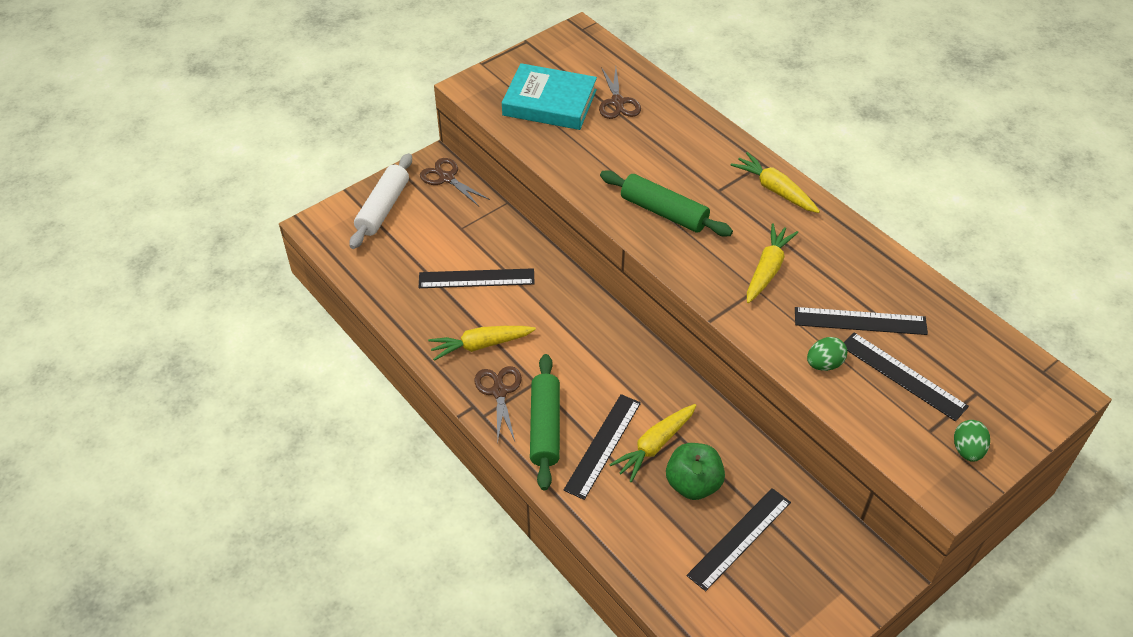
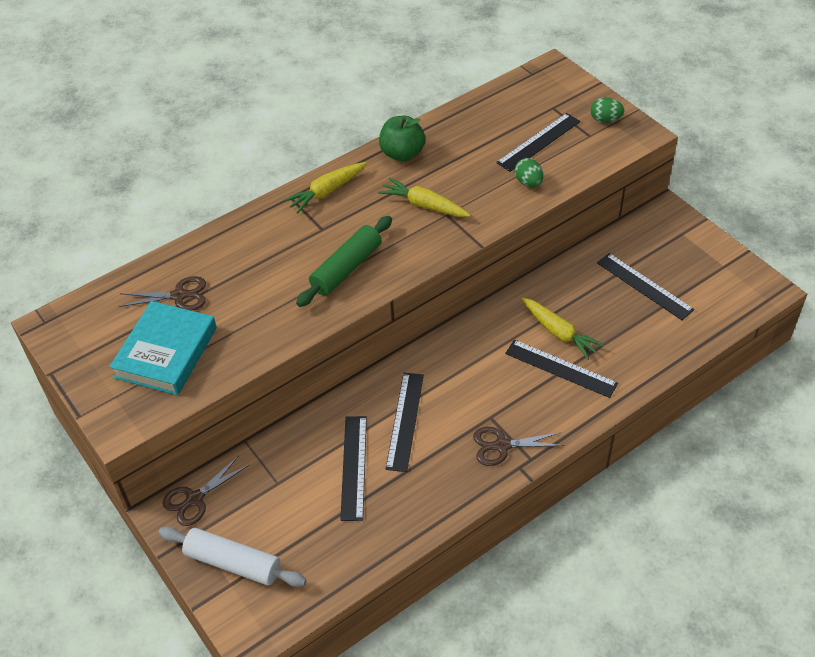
camera: 85 degrees left, 0 degrees up
yellow carrot [428,326,536,361] -> none
green rolling pin [530,354,560,490] -> none
green apple [666,443,725,500] -> green apple moved to [379,116,425,161]
black ruler [795,307,928,335] -> black ruler moved to [386,373,424,472]

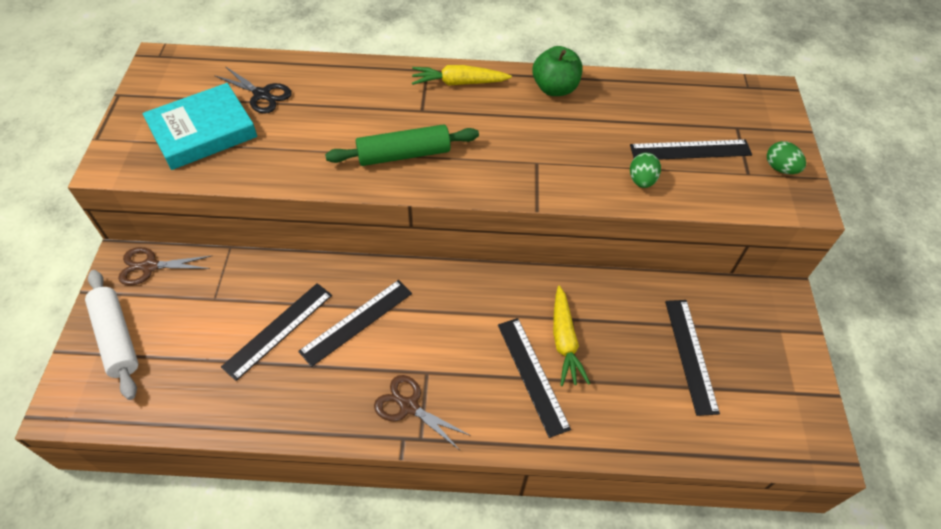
camera: 35 degrees right, 5 degrees up
brown scissors [119,276,206,311] -> black scissors [214,66,292,114]
yellow carrot [378,177,470,217] -> none

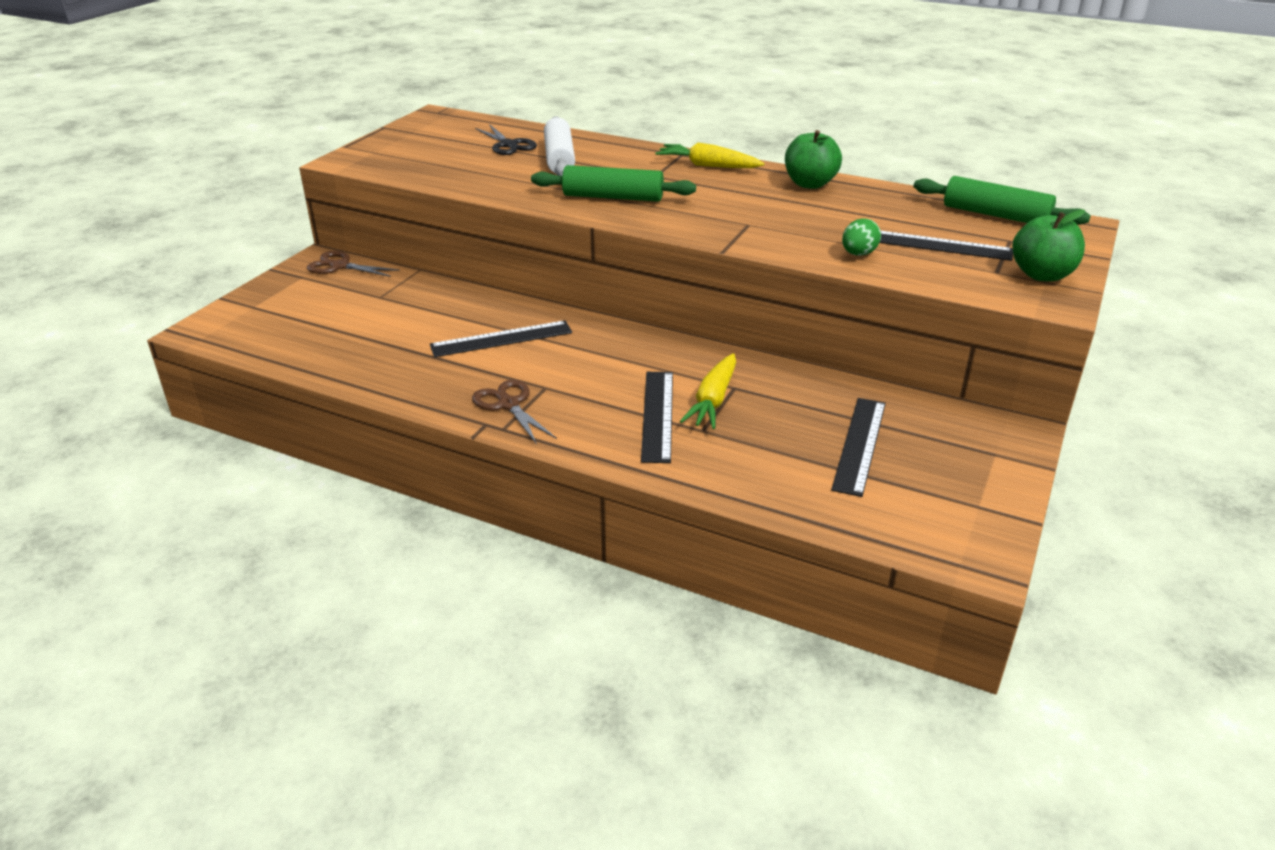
camera: 25 degrees right, 20 degrees down
white rolling pin [85,270,138,400] -> white rolling pin moved to [544,116,575,176]
turquoise book [142,83,257,170] -> none
black ruler [221,283,332,381] -> none
green egg [767,141,806,174] -> green apple [1012,209,1085,282]
none -> green rolling pin [914,176,1091,225]

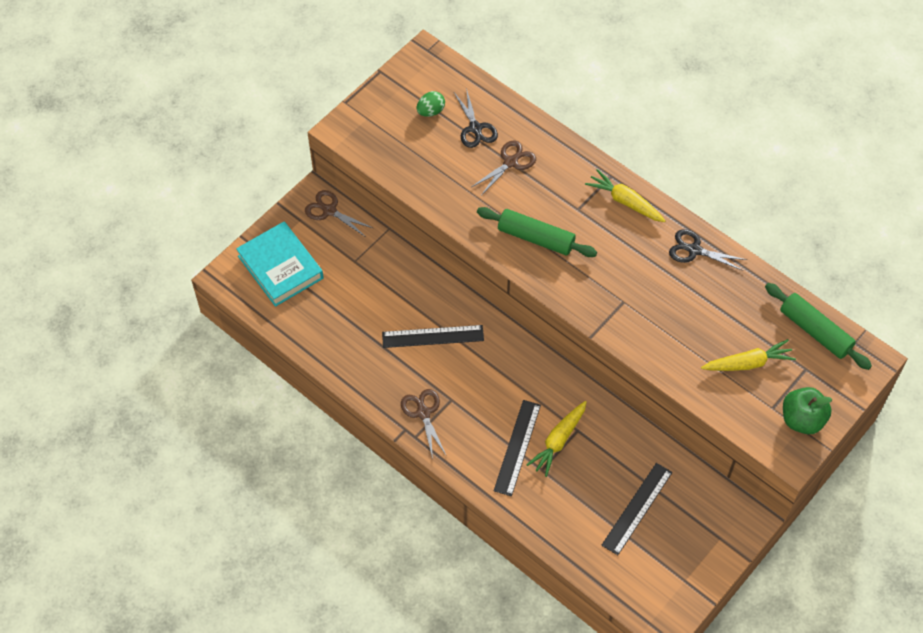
camera: 15 degrees right, 25 degrees up
white rolling pin [544,116,575,176] -> brown scissors [472,140,536,196]
green apple [785,130,842,189] -> black scissors [669,229,747,271]
green egg [842,218,881,256] -> green egg moved to [417,91,445,117]
black ruler [880,231,1013,261] -> yellow carrot [701,339,796,371]
none -> turquoise book [236,222,324,307]

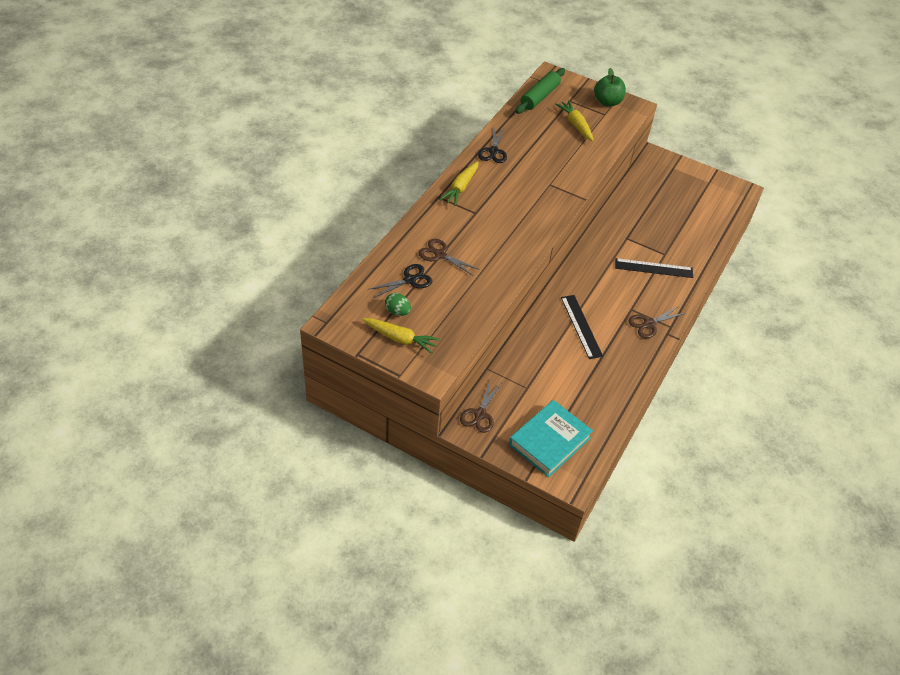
camera: 105 degrees left, 10 degrees down
green rolling pin [477,207,597,257] -> none
yellow carrot [526,401,587,477] -> yellow carrot moved to [362,318,440,354]
black ruler [601,463,672,555] -> none

